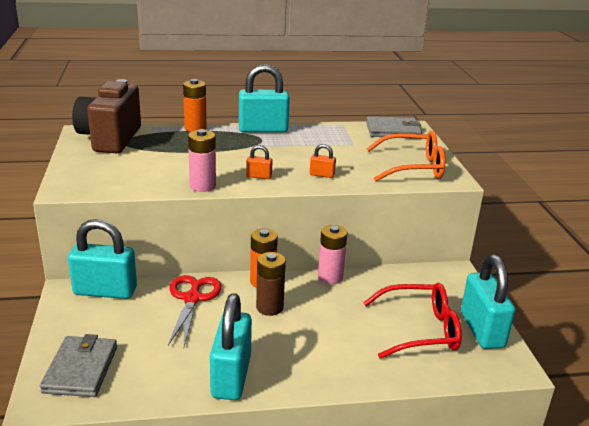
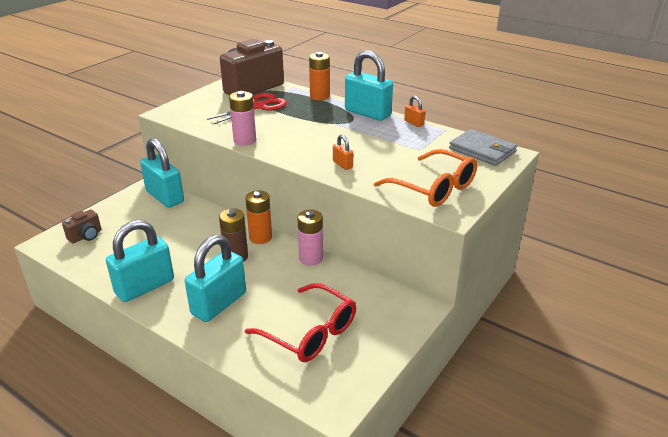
camera: 45 degrees right, 5 degrees up
grey wallet [40,334,117,397] -> brown camera [62,209,101,244]
red scissors [168,275,222,346] -> red scissors moved to [207,93,287,124]
orange padlock [246,145,273,179] -> orange padlock moved to [404,96,425,127]
turquoise padlock [461,254,515,349] -> turquoise padlock moved to [185,235,246,322]

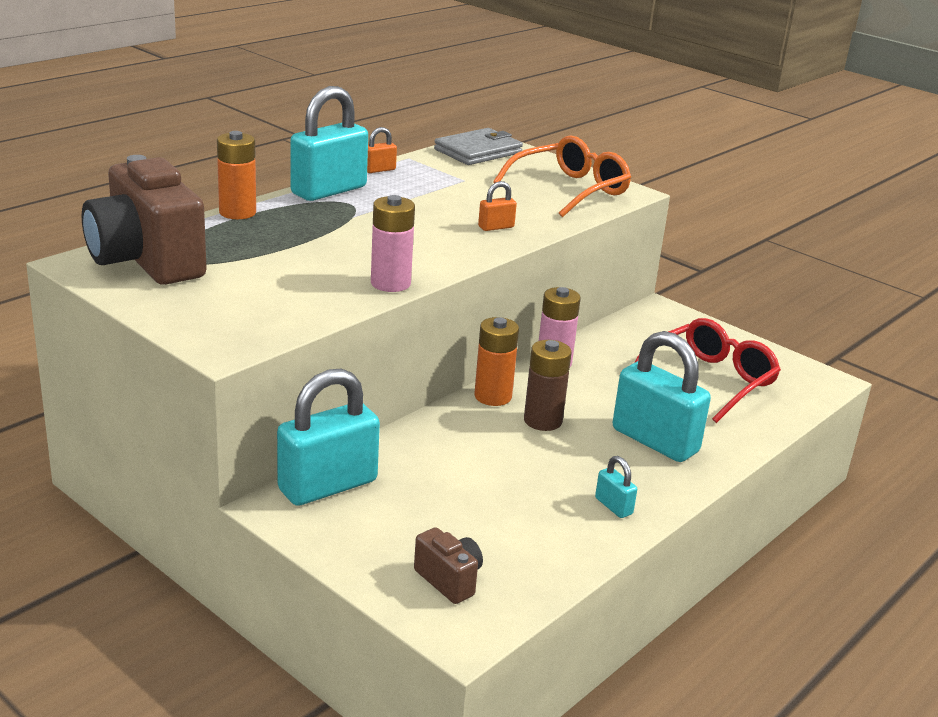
camera: 85 degrees left, 5 degrees down
turquoise padlock [106,220,174,302] -> turquoise padlock [595,456,637,518], size x0.44
red scissors [207,93,287,124] -> none

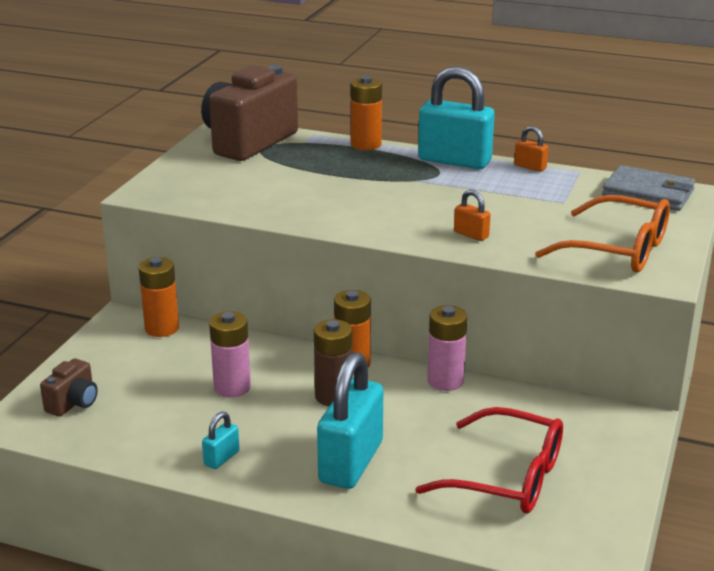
camera: 70 degrees right, 0 degrees up
turquoise padlock [277,369,380,506] -> orange battery [139,257,179,337]
pink battery [371,195,415,292] -> pink battery moved to [209,311,251,398]

